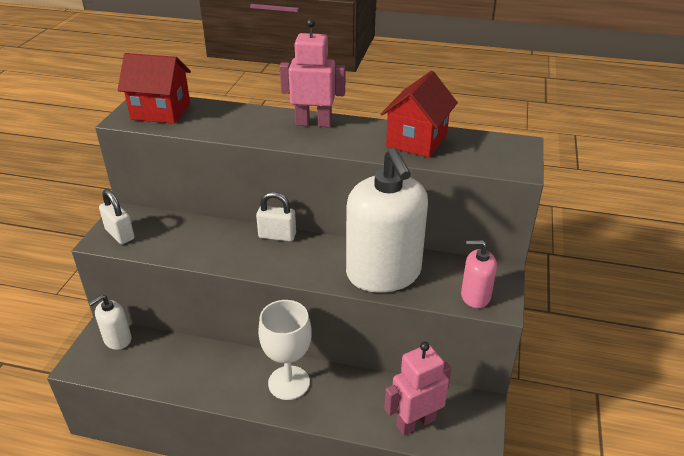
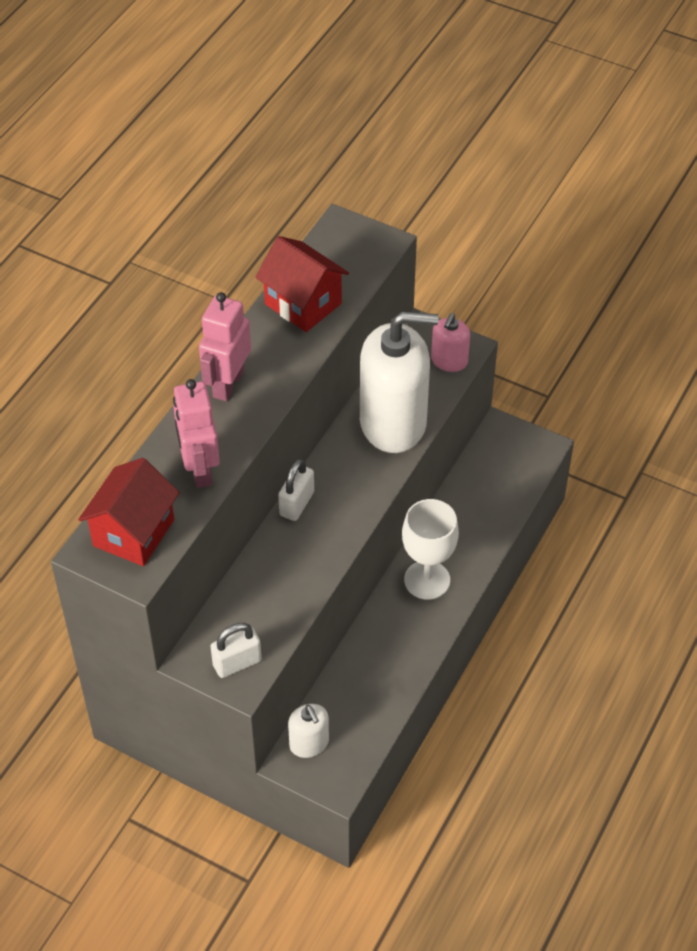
camera: 75 degrees left, 15 degrees up
pink robot [384,342,452,436] -> pink robot moved to [173,379,220,488]

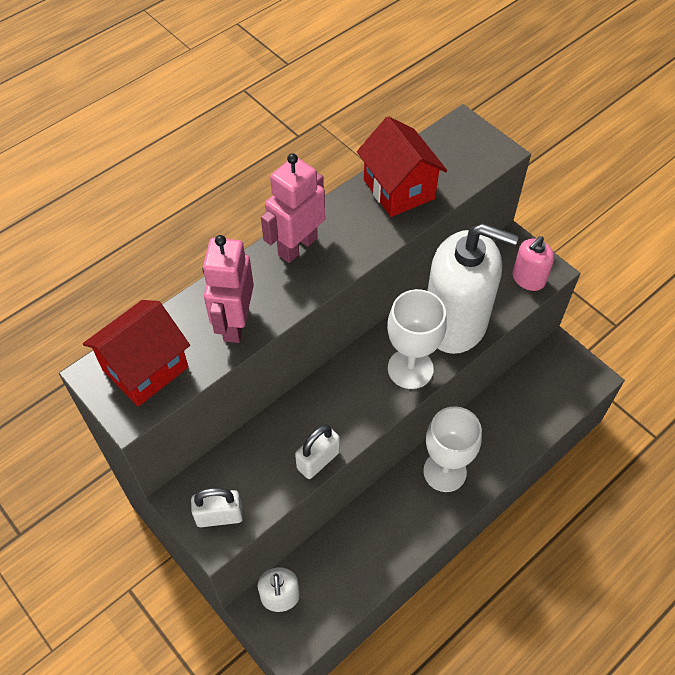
camera: 20 degrees right, 5 degrees up
white padlock [278,458,314,521] -> white padlock moved to [295,425,340,479]
none -> white goblet [387,289,447,389]

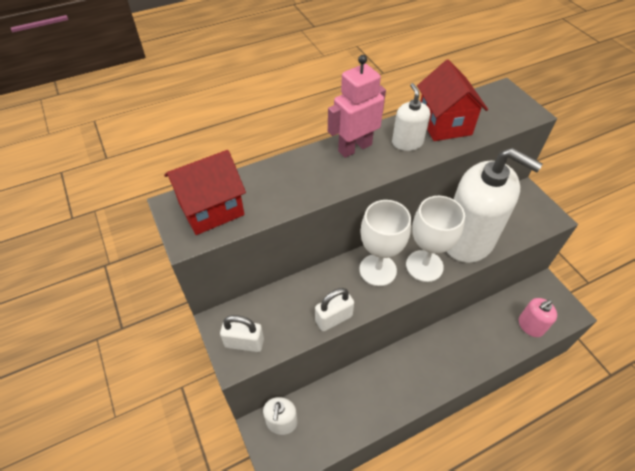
camera: 15 degrees right, 5 degrees down
pink robot [202,235,254,343] -> none
white goblet [423,406,482,492] -> white goblet moved to [359,200,411,286]
pink soap dispenser [512,236,554,291] -> pink soap dispenser moved to [519,298,557,337]
none -> white soap dispenser [392,83,430,151]

